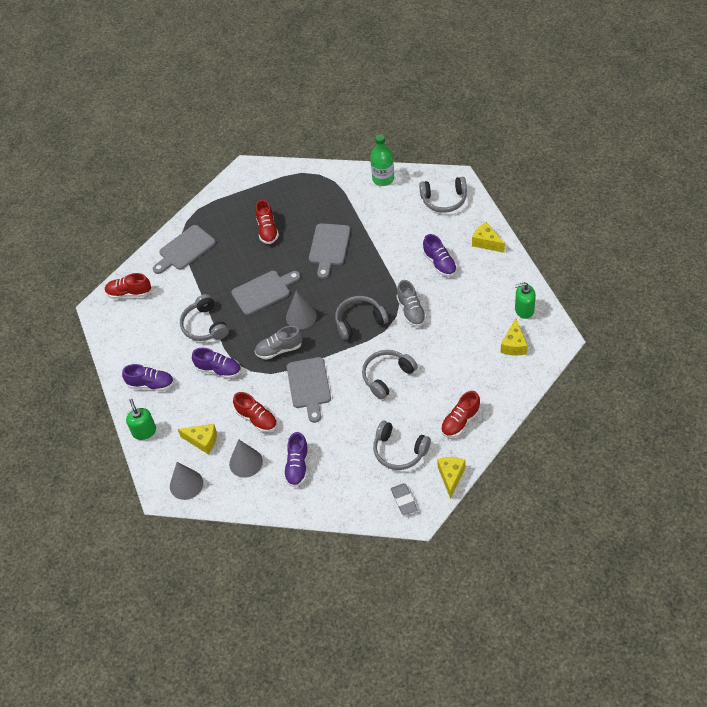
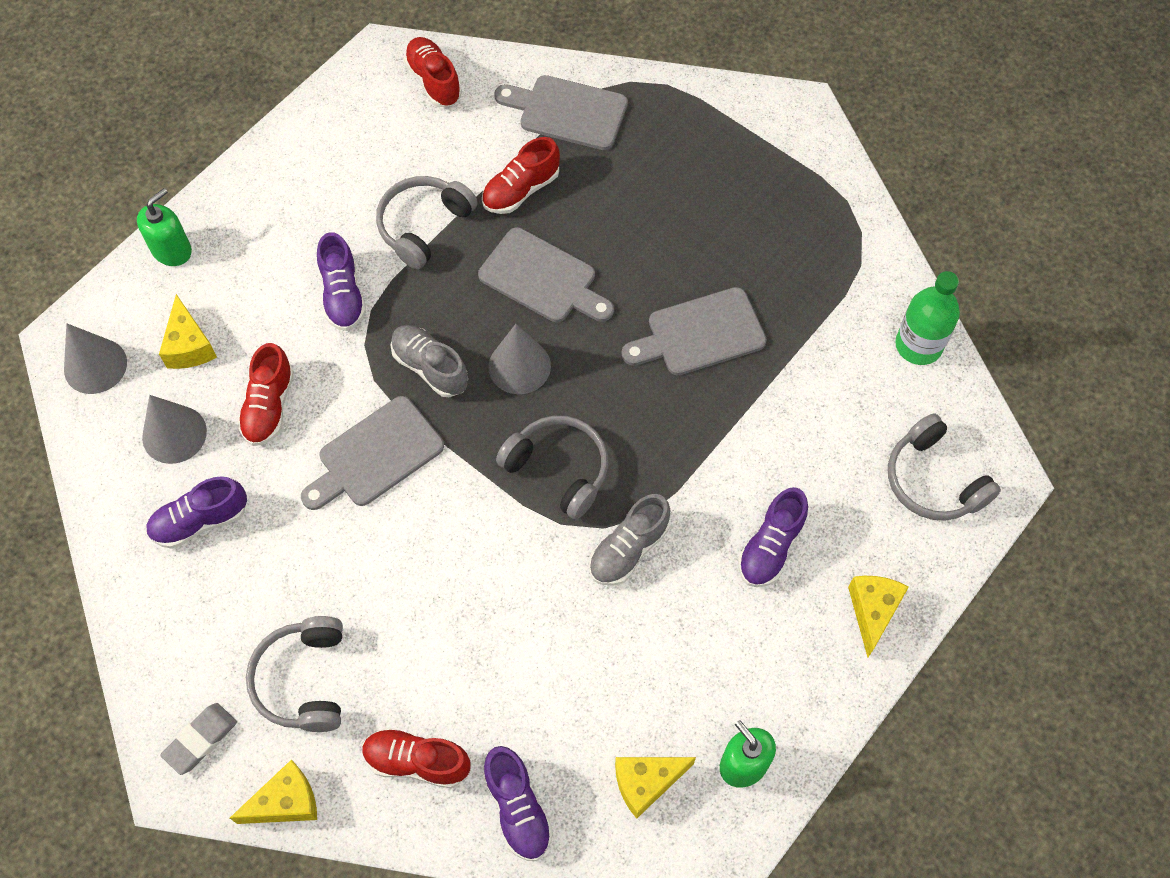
camera: 55 degrees right, 10 degrees up
purple shoe [122,364,174,391] -> purple shoe moved to [483,746,553,861]
red shoe [255,200,279,244] -> red shoe moved to [482,137,560,214]
grey headphones [362,350,418,399] -> none

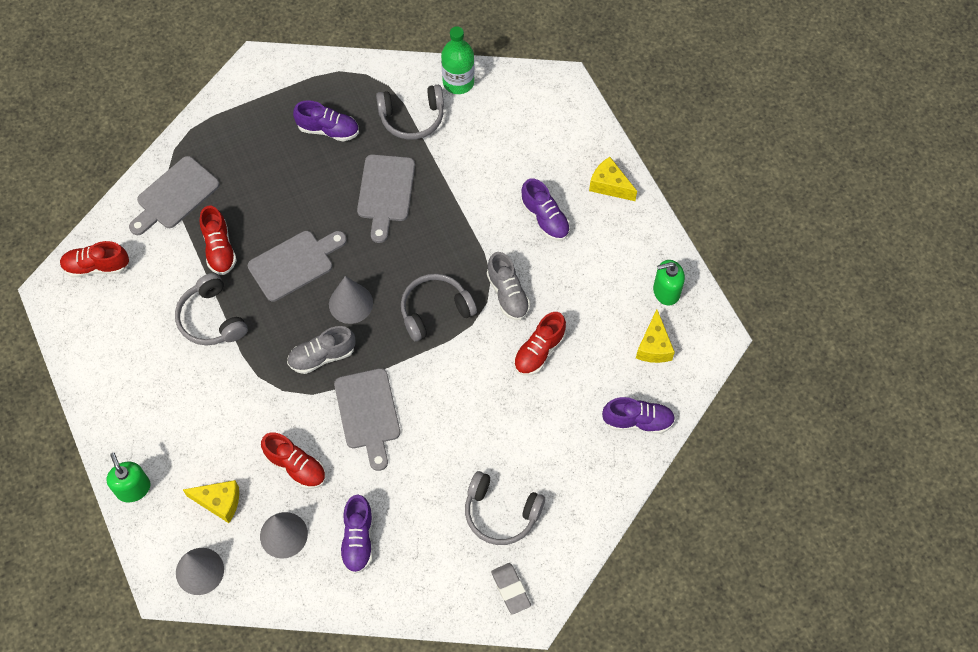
camera: 65 degrees left, 0 degrees up
yellow cheese [230,759,317,824] -> none
purple shoe [317,232,366,331] -> purple shoe moved to [293,100,359,142]
red shoe [362,727,470,788] -> red shoe moved to [514,312,566,375]
grey headphones [888,413,1001,521] -> grey headphones moved to [376,85,444,140]

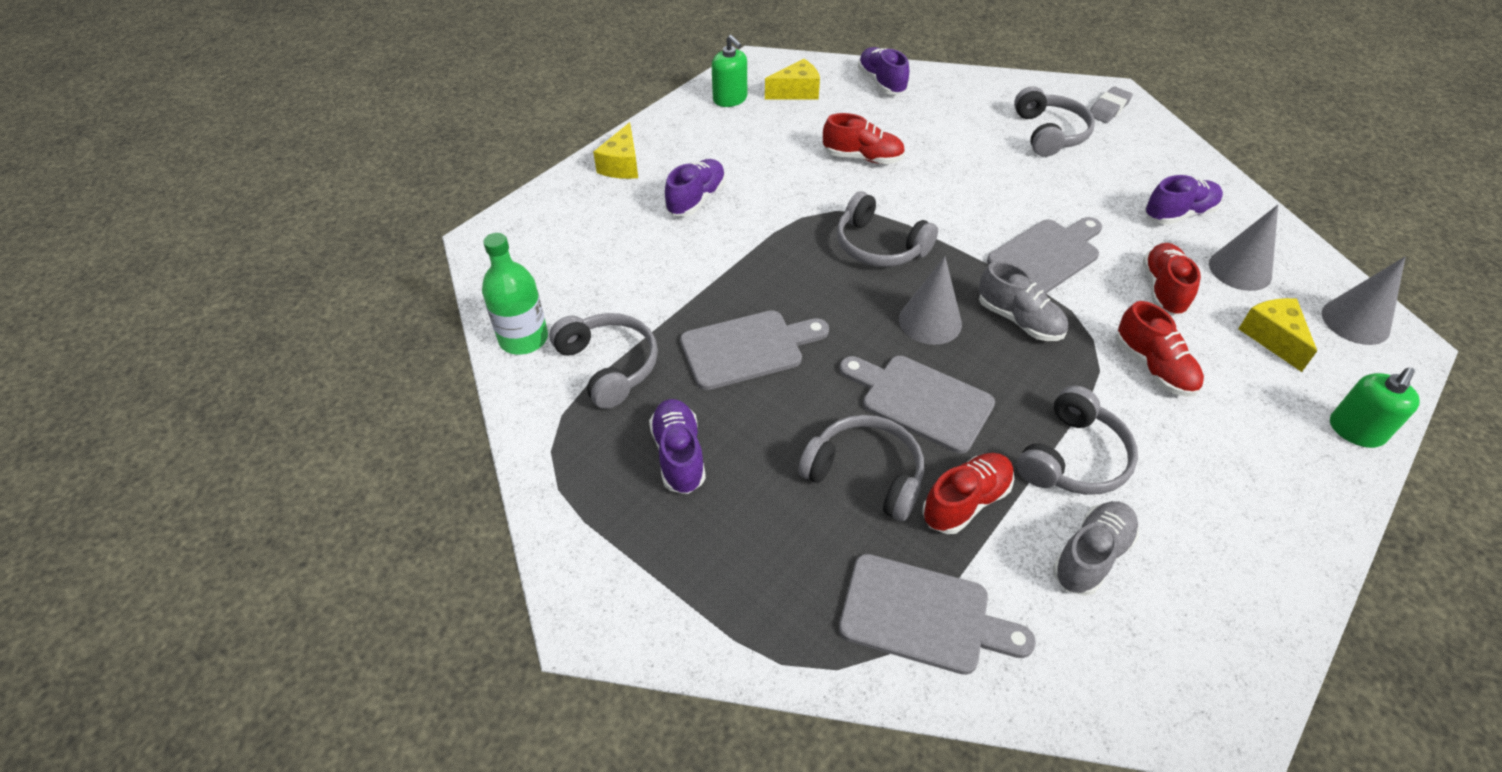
camera: 115 degrees left, 15 degrees down
red shoe [60,241,129,277] -> red shoe moved to [1116,301,1204,397]
grey shoe [487,252,530,320] -> grey shoe moved to [1053,501,1139,596]
none -> grey headphones [798,415,924,521]

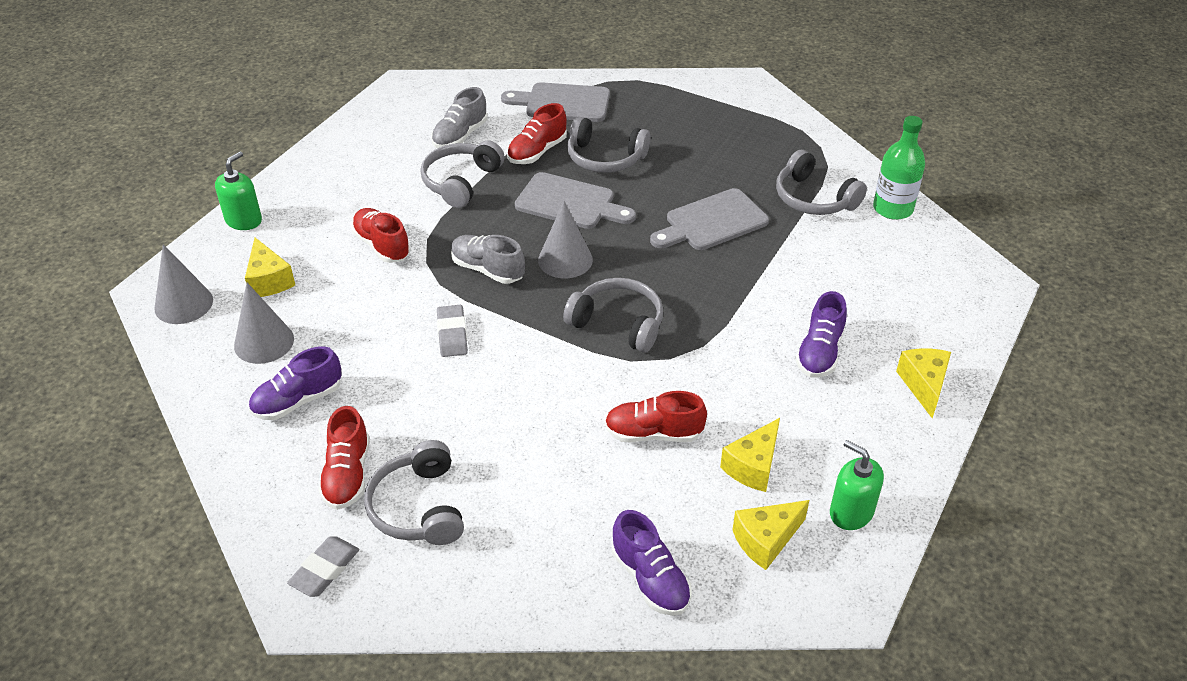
camera: 170 degrees right, 5 degrees down
purple shoe [649,399,706,494] -> none
grey cutting board [987,217,1102,294] -> grey eraser [437,305,468,357]
red shoe [1143,243,1201,316] -> red shoe moved to [318,406,370,510]
none -> yellow cheese [720,418,780,492]

